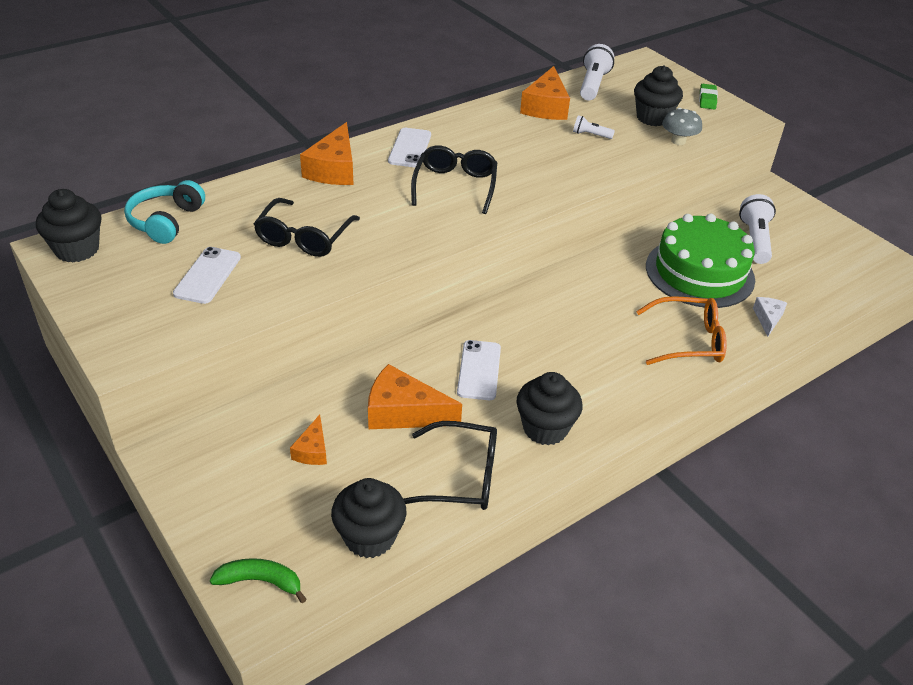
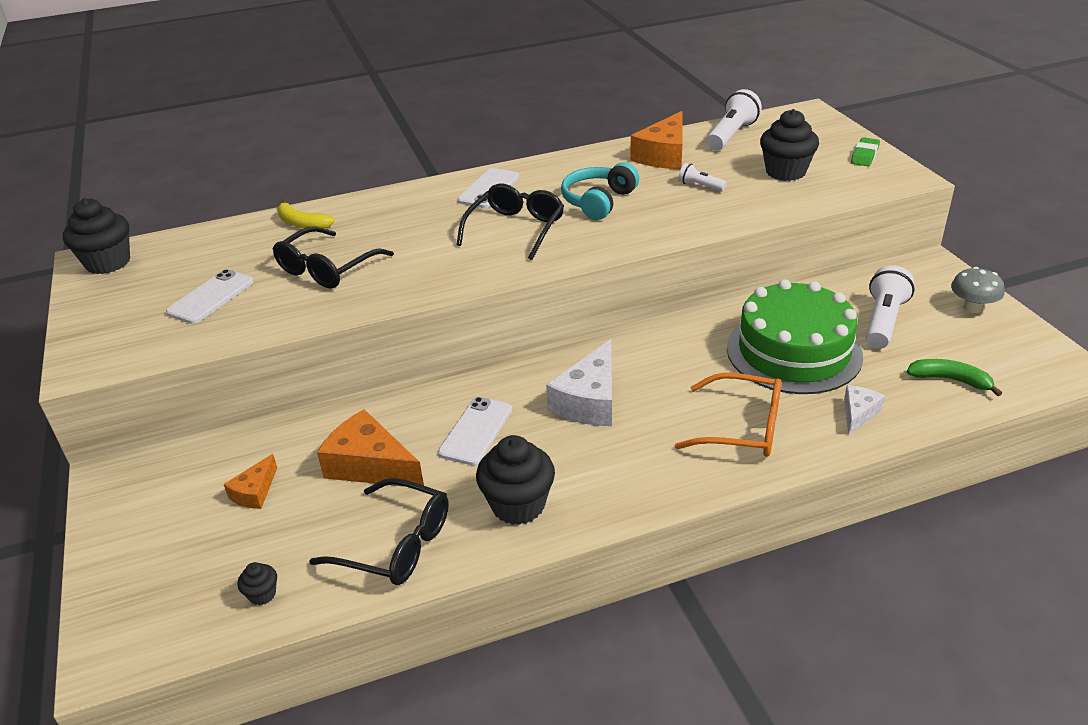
camera: 20 degrees right, 5 degrees down
turquoise headphones [124,180,205,244] -> turquoise headphones moved to [561,162,639,220]
green banana [210,558,307,603] -> green banana moved to [907,359,1002,396]
orange cheese [300,122,354,185] -> none
black cupcake [331,478,406,558] -> black cupcake [238,562,277,606], size x0.46
grey mushroom [662,108,702,145] -> grey mushroom moved to [951,267,1005,313]
none -> yellow banana [277,199,335,229]
none -> white cheese [546,339,612,426]

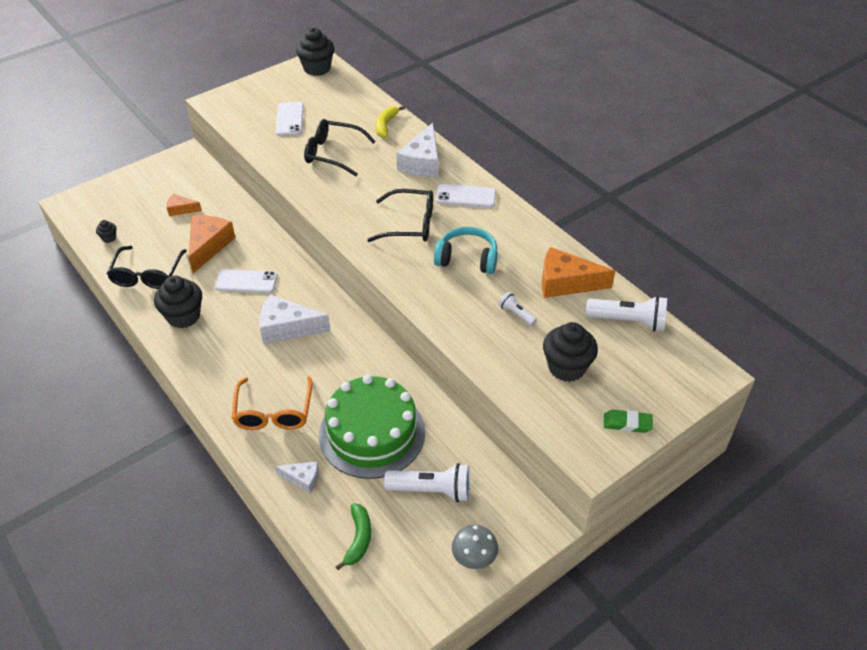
camera: 70 degrees right, 10 degrees up
white phone [166,269,254,324] -> white phone turned 75 degrees clockwise [276,102,304,136]
white flashlight [679,163,727,191] -> white flashlight turned 60 degrees counterclockwise [498,292,537,326]
none -> white cheese [396,123,439,177]

